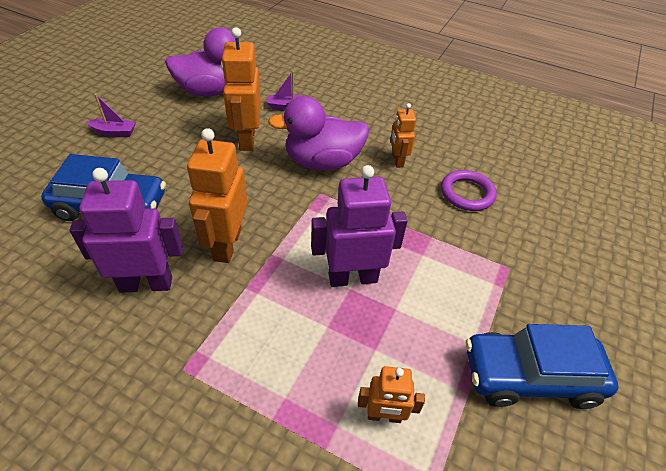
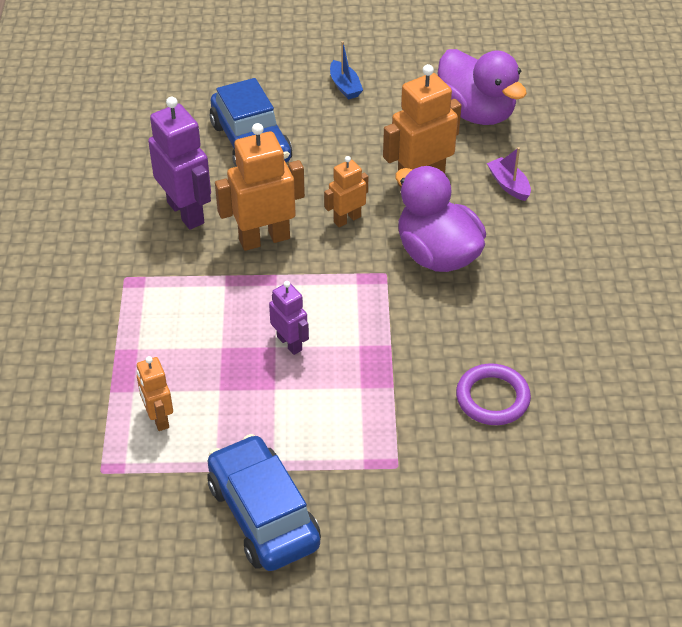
camera: 65 degrees right, 0 degrees up
purple boat [86,94,136,137] -> blue boat [330,41,363,99]
purple robot [311,165,408,287] -> purple robot [269,281,309,355], size x0.57
orange robot [390,103,416,168] -> orange robot moved to [324,156,368,227]

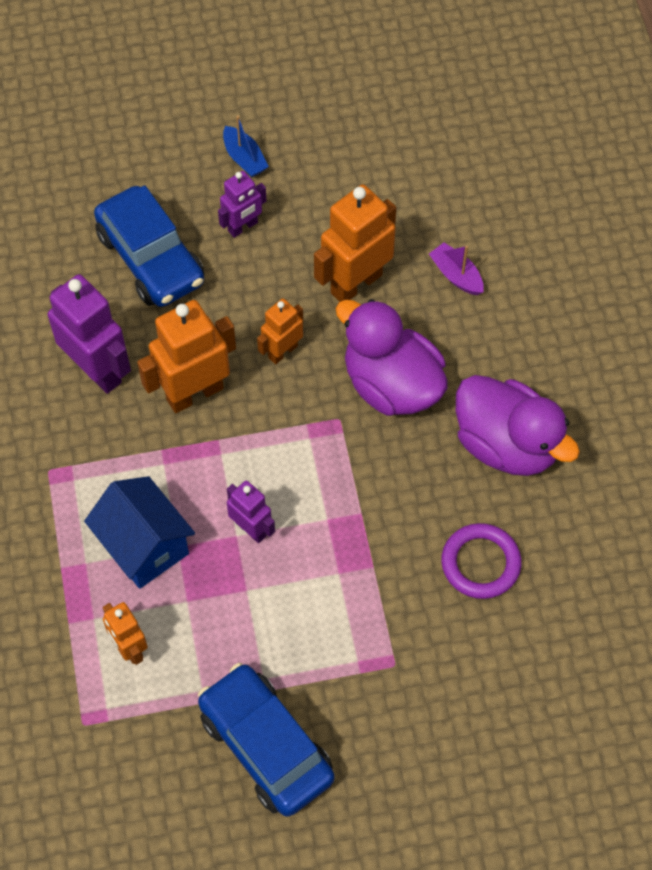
camera: 10 degrees left, 15 degrees up
purple duck [437,49,527,125] -> purple duck moved to [456,375,580,476]
none -> blue house [84,476,195,589]
none -> purple robot [218,171,267,238]

